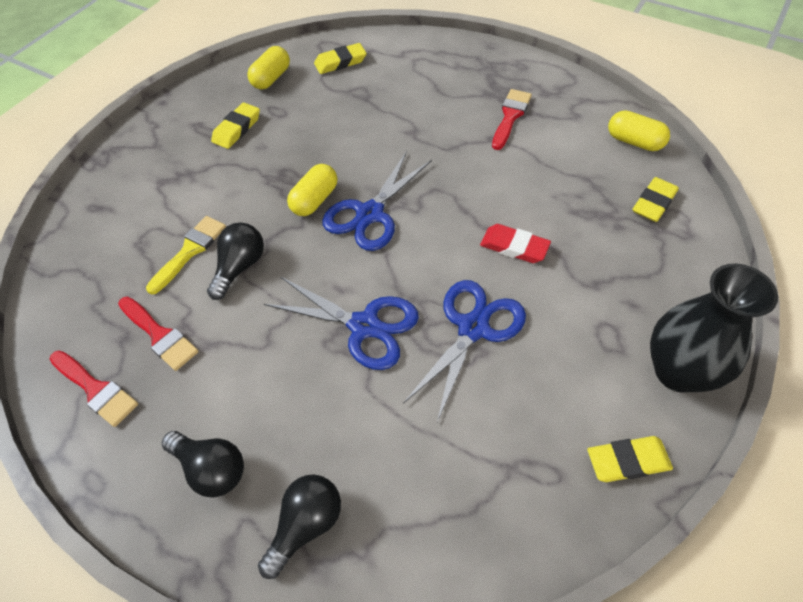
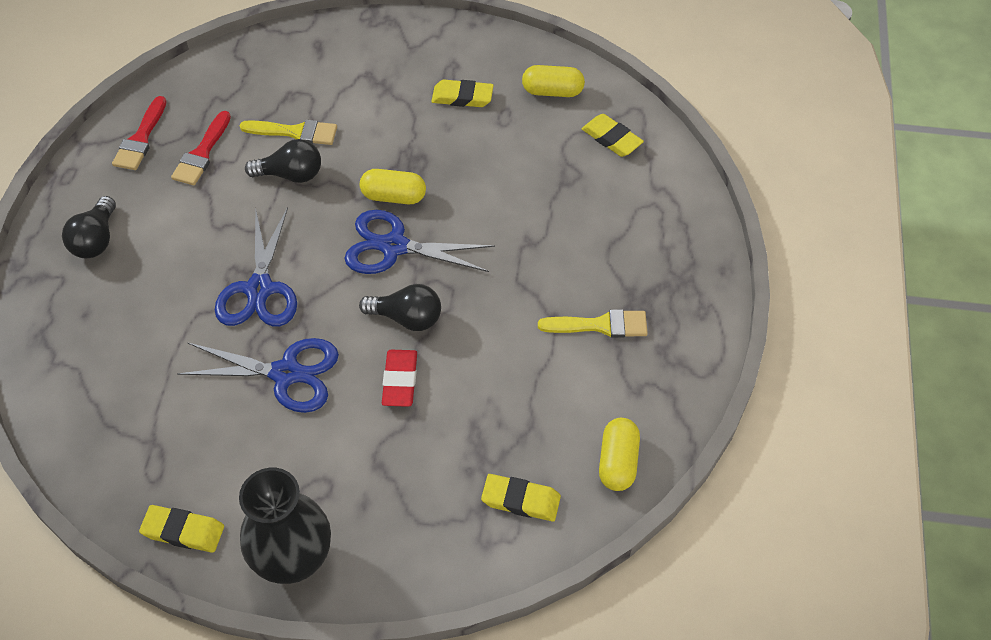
camera: 65 degrees right, 0 degrees up
black light bulb [258,474,341,579] -> black light bulb moved to [359,284,441,331]
red brush [492,89,532,150] -> yellow brush [538,309,648,338]
yellow eraser [587,436,673,482] -> yellow eraser turned 45 degrees counterclockwise [139,505,224,553]

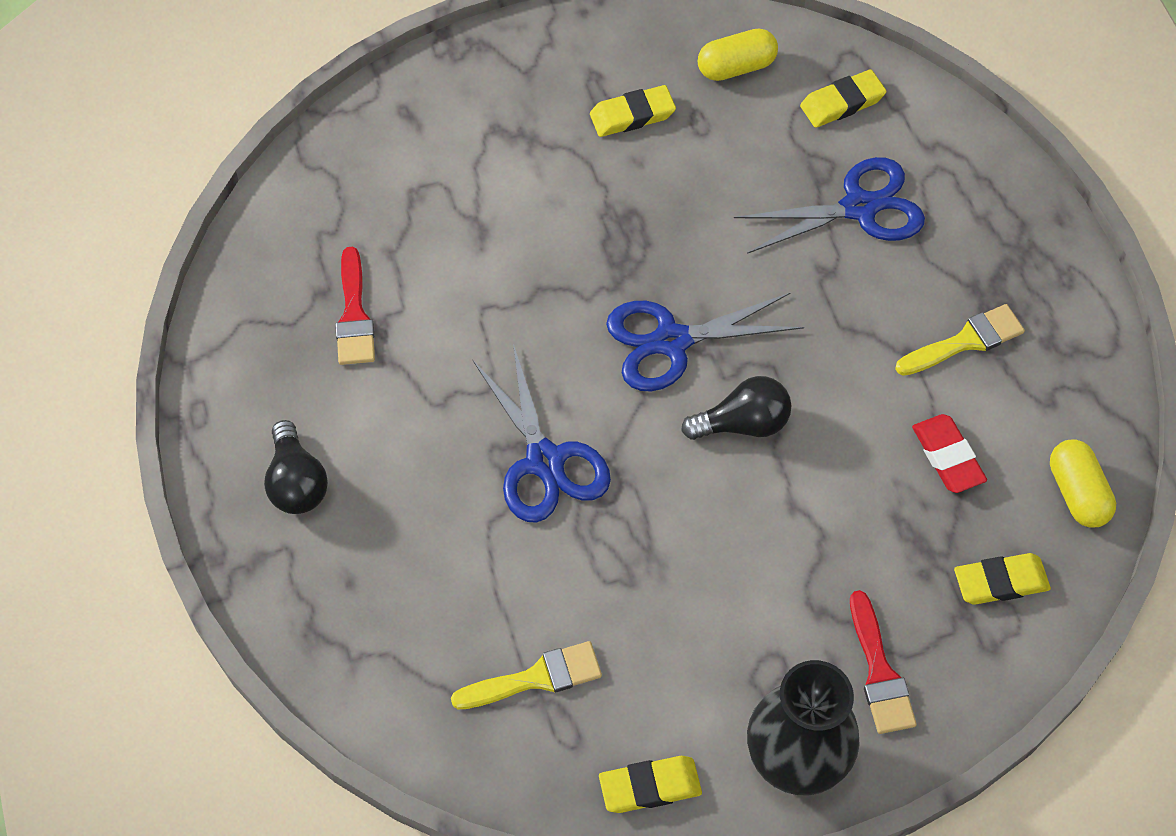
camera: 25 degrees left, 5 degrees up
red brush [112,96,167,170] -> red brush moved to [850,590,917,734]
blue scissors [177,338,339,413] -> blue scissors moved to [734,157,925,254]
yellow brush [240,120,337,145] -> yellow brush moved to [451,641,602,709]
black light bulb [245,139,321,183] -> none
yellow capsule [360,169,426,204] -> none
red eraser [382,350,417,407] -> red eraser moved to [912,414,987,493]
yellow eraser [582,114,644,157] -> yellow eraser turned 45 degrees counterclockwise [800,69,886,128]

